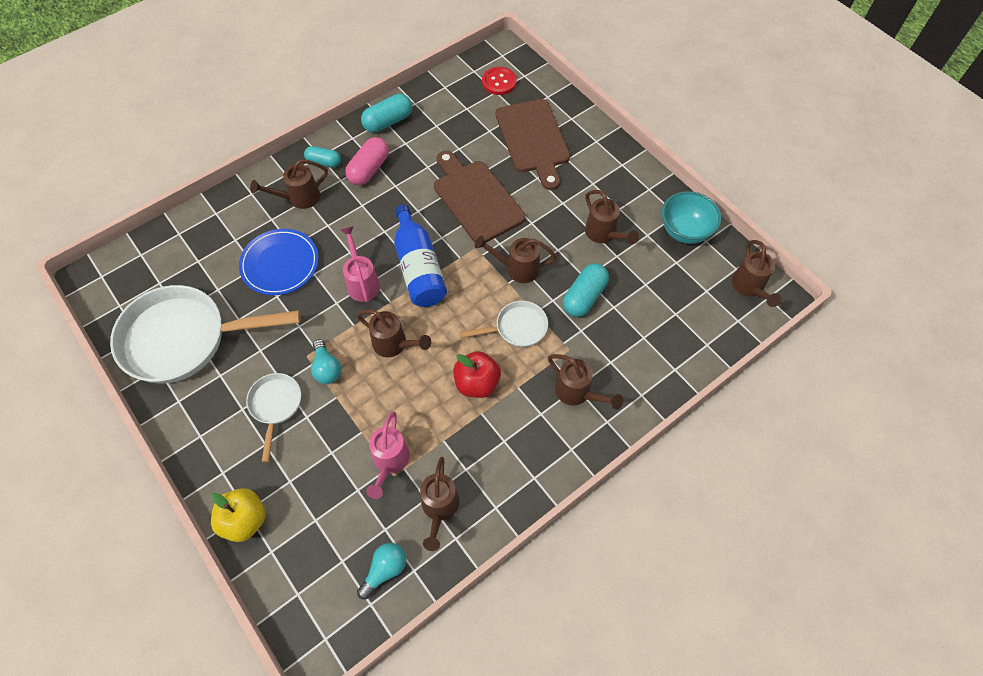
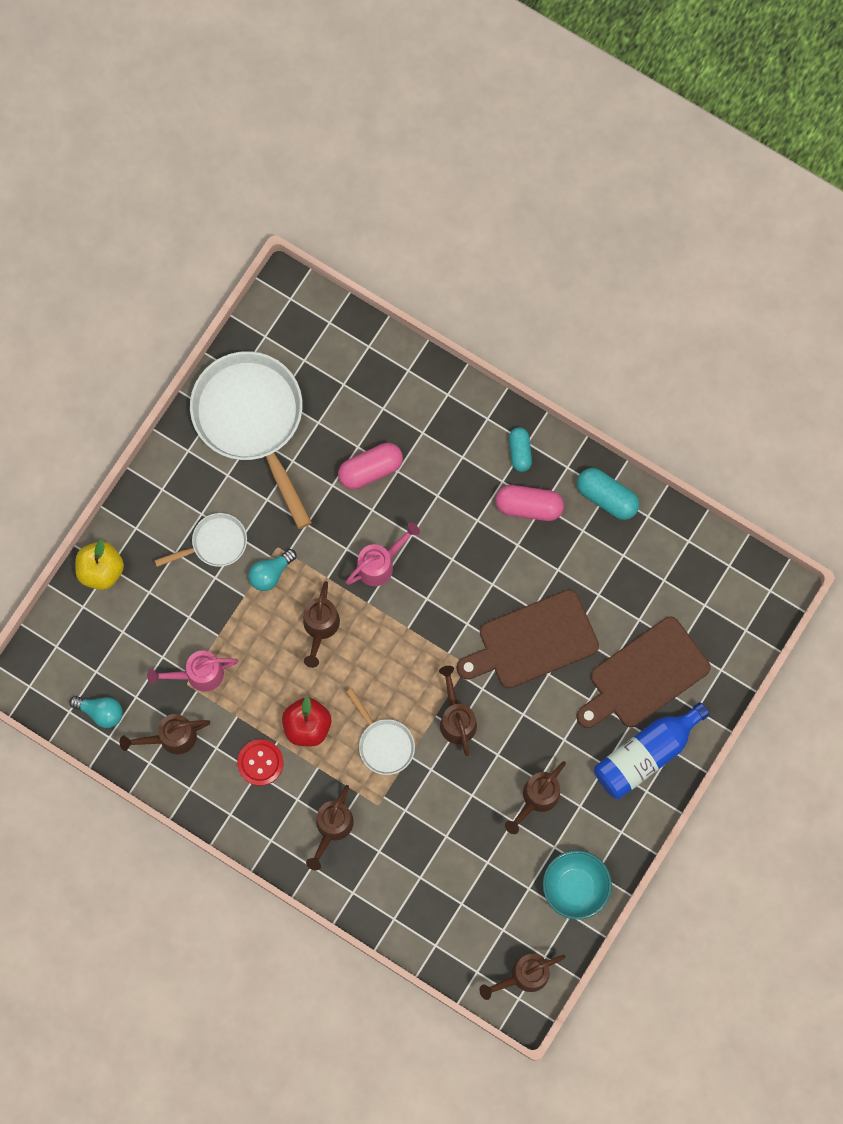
camera: 70 degrees right, 15 degrees up
blue plate [239,229,319,295] -> pink capsule [338,443,403,490]
brown watering can [250,159,328,209] -> none
blue bottle [394,204,447,307] -> blue bottle moved to [594,702,710,799]
brown cutting board [434,151,525,243] -> brown cutting board turned 150 degrees counterclockwise [457,589,599,688]
red button [482,67,517,95] -> red button moved to [237,739,283,786]
turquoise capsule [563,263,609,317] -> none

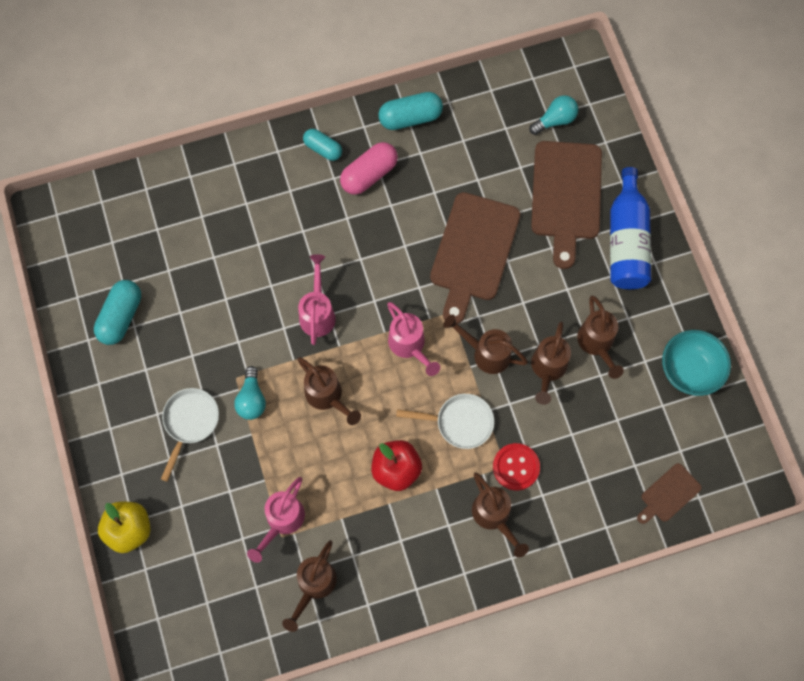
camera: 50 degrees left, 5 degrees down
turquoise light bulb [69,696,123,728] -> turquoise light bulb moved to [529,95,578,135]
white pan [190,351,312,529] -> turquoise capsule [94,280,141,345]
red button [237,739,283,786] -> red button moved to [493,443,540,491]
pink capsule [338,443,403,490] -> none
brown watering can [479,954,566,1000] -> brown watering can moved to [531,322,571,405]
none -> pink watering can [387,302,440,376]
none -> brown cutting board [637,463,702,524]

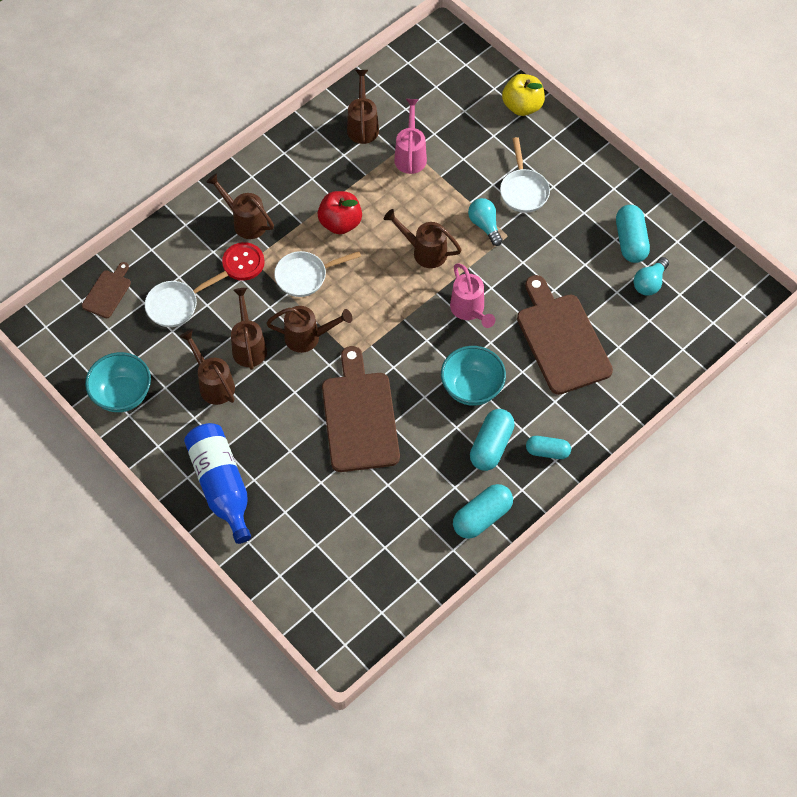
camera: 155 degrees right, 10 degrees down
pink capsule [340,142,398,195] -> turquoise capsule [470,409,515,471]
pink watering can [387,302,440,376] -> none
turquoise light bulb [529,95,578,135] -> turquoise light bulb moved to [634,257,669,296]
brown cutting board [531,141,602,269] -> brown cutting board moved to [517,275,613,395]
none -> white pan [145,271,228,327]
none -> turquoise bowl [441,346,506,406]

